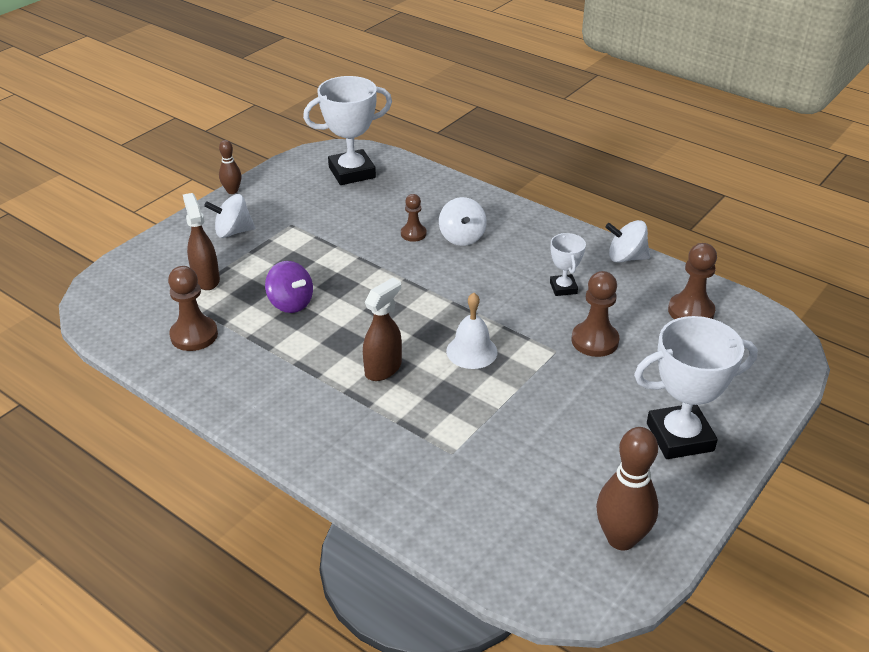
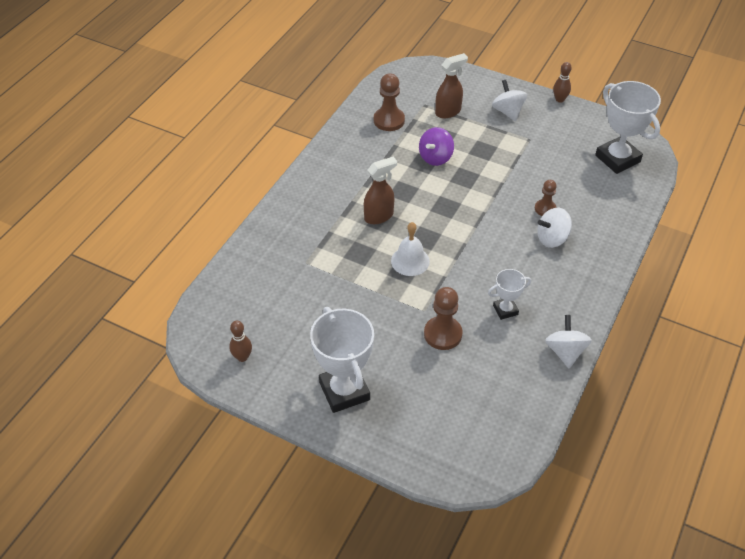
camera: 80 degrees right, 10 degrees up
brown spray bottle [363,278,402,381] -> brown spray bottle turned 60 degrees counterclockwise [364,157,397,224]
brown bowling pin [596,427,659,550] -> brown bowling pin [229,321,252,362], size x0.55
brown pawn [668,243,717,319] -> none

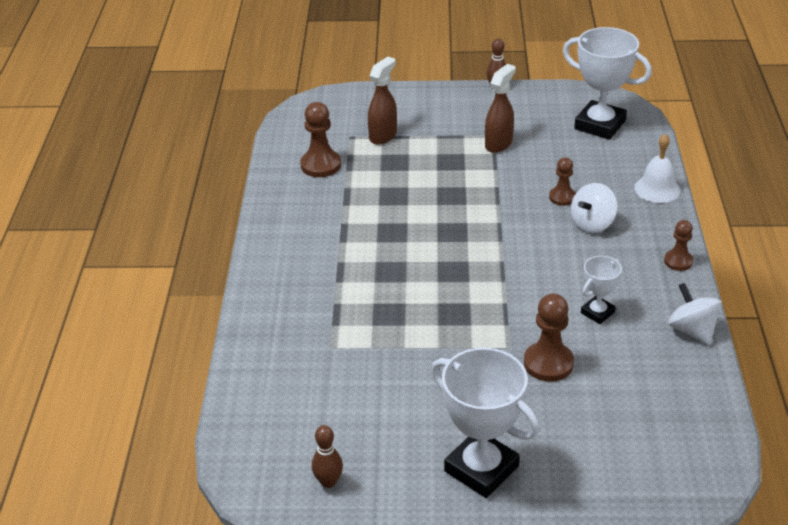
camera: 25 degrees left, 10 degrees down
brown spray bottle [364,157,397,224] -> brown spray bottle moved to [485,64,516,153]
white bell [391,222,430,276] -> white bell moved to [634,134,680,203]
purple spinning top [419,127,454,166] -> none
white spinning top [492,80,527,121] -> none
none -> brown pawn [664,220,693,271]

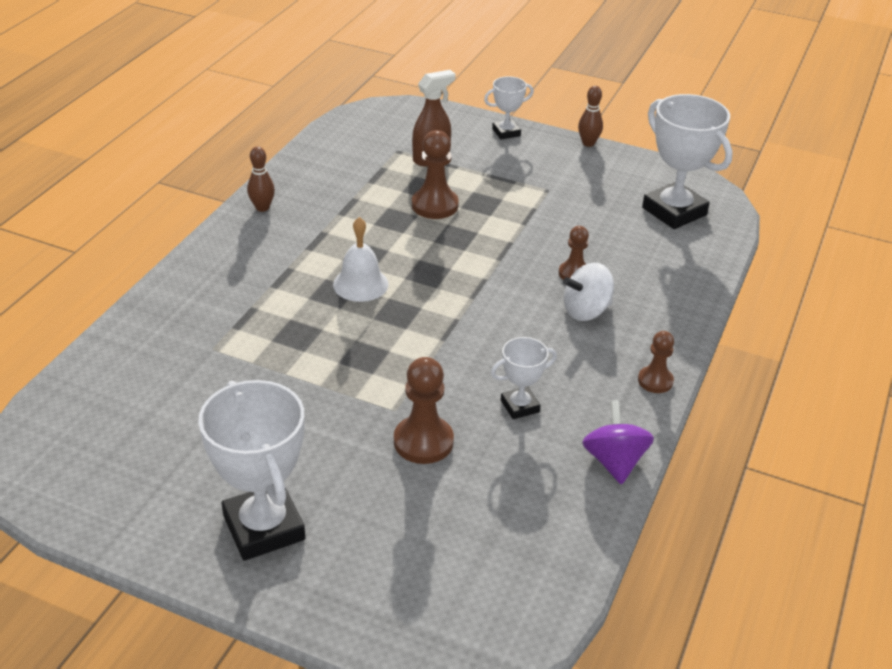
camera: 20 degrees right, 0 degrees up
brown pawn [300,102,341,177] -> brown pawn moved to [412,130,459,219]
brown bowling pin [312,425,343,488] -> brown bowling pin moved to [247,147,275,212]
brown spray bottle [485,64,516,153] -> none
white bell [634,134,680,203] -> white bell moved to [333,217,389,302]
white spinning top [668,283,722,345] -> purple spinning top [582,400,654,485]
none -> white trophy [484,76,534,139]

